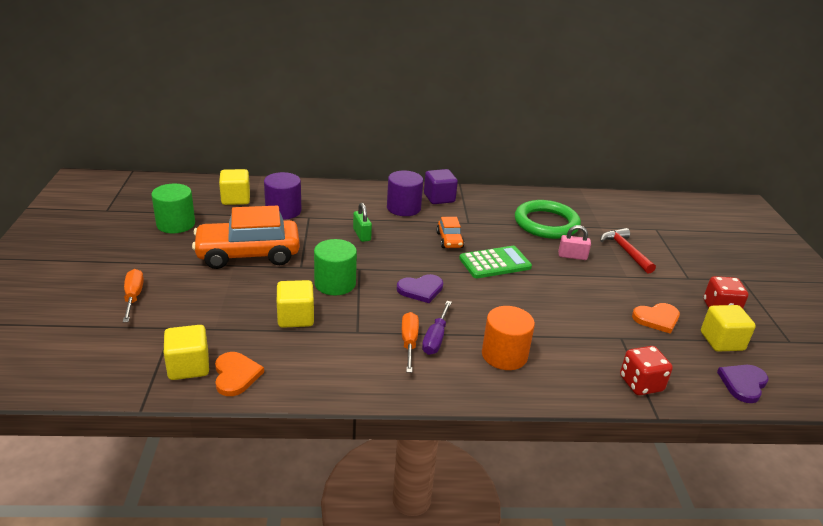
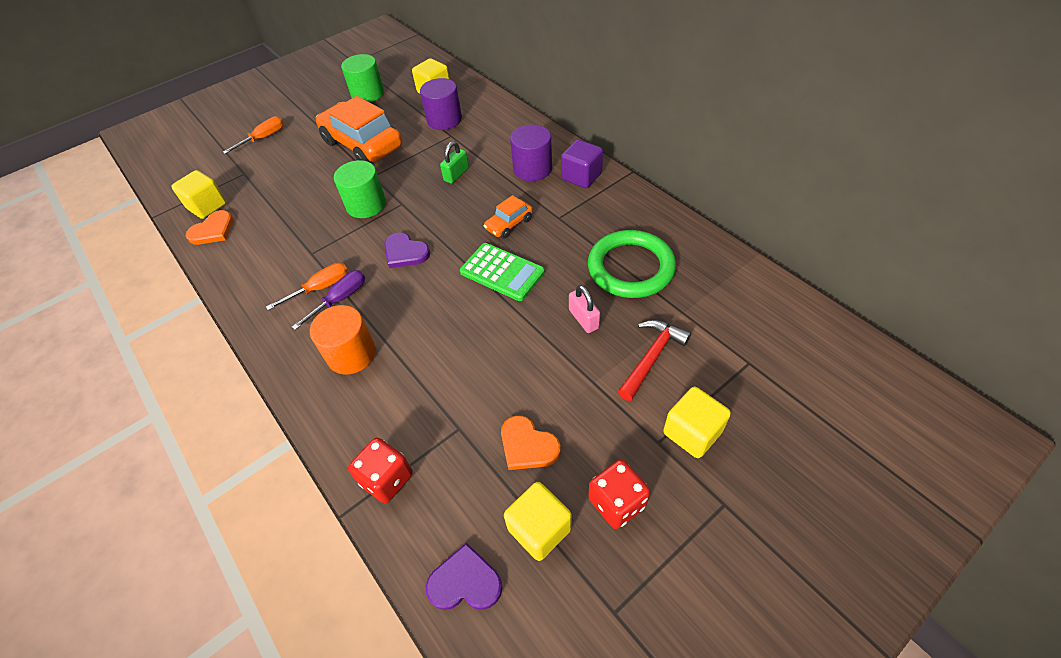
camera: 60 degrees right, 20 degrees up
yellow cube [277,280,314,328] -> yellow cube moved to [663,387,731,458]
purple screwdriver [422,301,452,355] -> purple screwdriver turned 150 degrees clockwise [292,270,365,330]

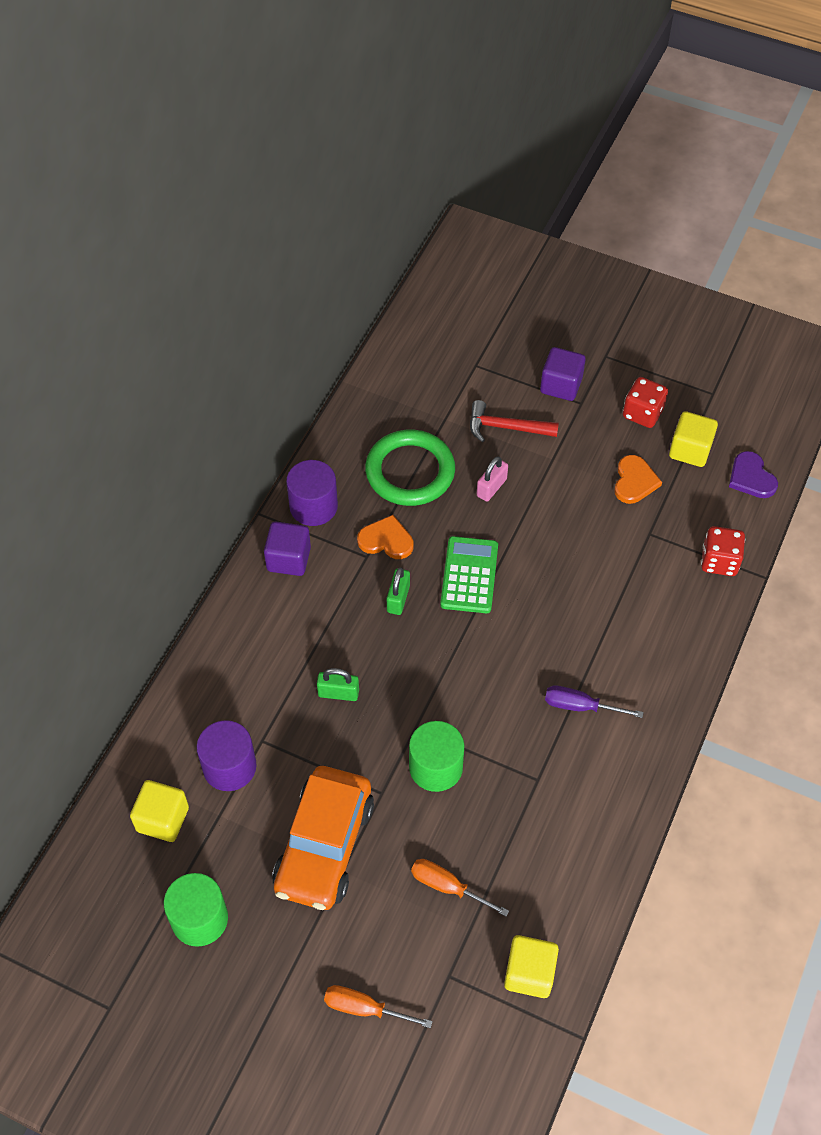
camera: 120 degrees left, 5 degrees up
orange heart [186,210,234,245] -> orange heart moved to [357,515,414,559]
orange screwdriver [266,262,348,310] -> orange screwdriver moved to [411,859,509,917]
orange cylinder [310,305,376,375] -> none
purple heart [384,233,430,268] -> none
orange car [484,195,533,238] -> green padlock [387,568,410,615]
purple cylinder [510,124,552,181] -> purple cylinder moved to [286,460,338,526]
yellow cube [663,387,731,458] -> purple cube [540,347,586,401]

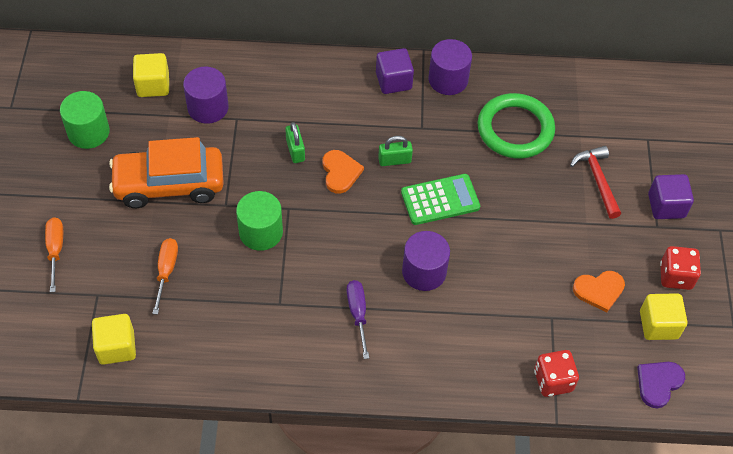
camera: 65 degrees right, 0 degrees up
orange heart [357,515,414,559] -> orange heart moved to [322,150,364,194]
pink padlock [477,457,508,502] -> none
none -> purple cylinder [402,231,450,291]

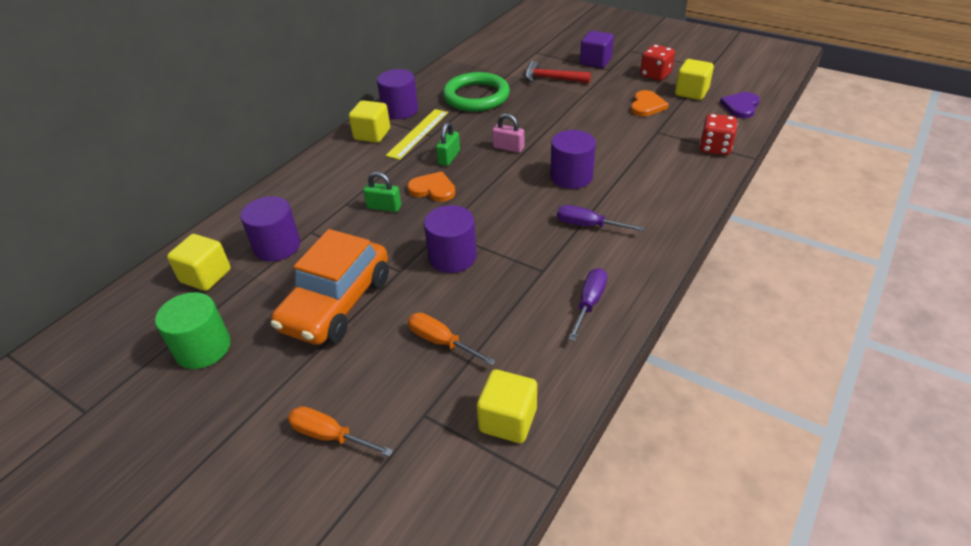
camera: 55 degrees left, 15 degrees down
green cylinder [236,191,283,251] -> purple cylinder [424,205,477,273]
purple cube [376,48,414,94] -> yellow cube [349,100,390,143]
green calculator [401,174,480,225] -> pink padlock [492,114,524,153]
purple heart [637,362,685,408] -> purple heart turned 45 degrees clockwise [720,92,760,118]
none -> yellow ruler [385,109,448,160]
none -> purple screwdriver [568,268,607,342]

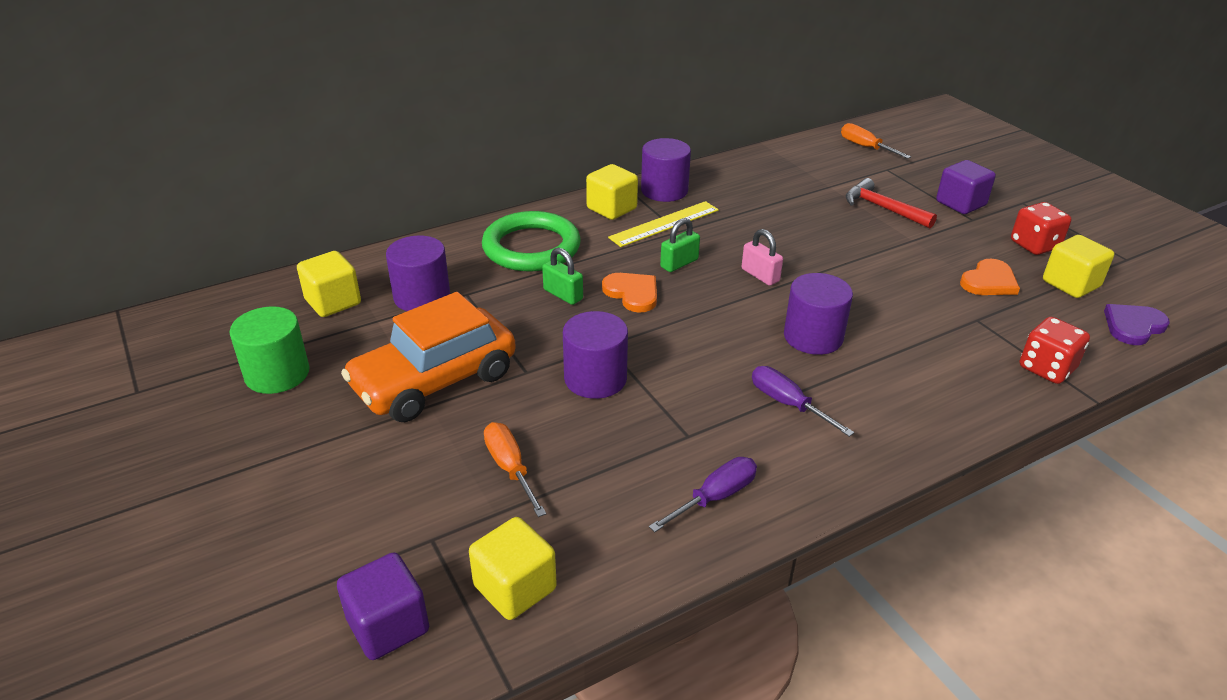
camera: 25 degrees right, 5 degrees down
orange screwdriver [288,406,394,457] -> orange screwdriver moved to [841,123,911,159]
green ring [443,72,510,112] -> green ring moved to [482,211,581,271]
none -> purple cube [337,552,429,660]

